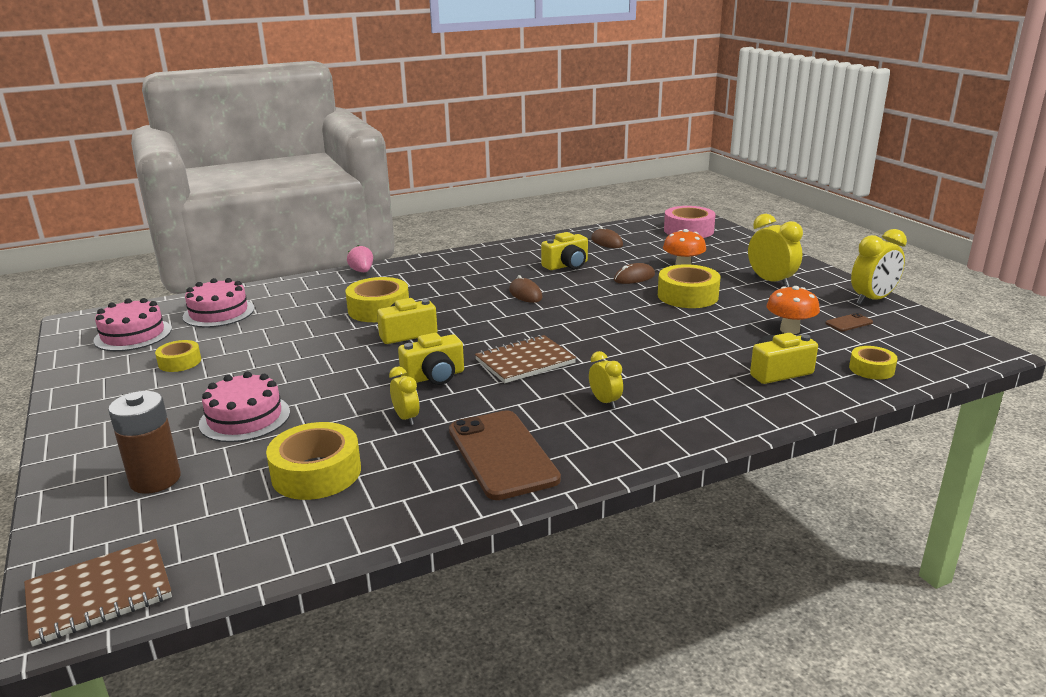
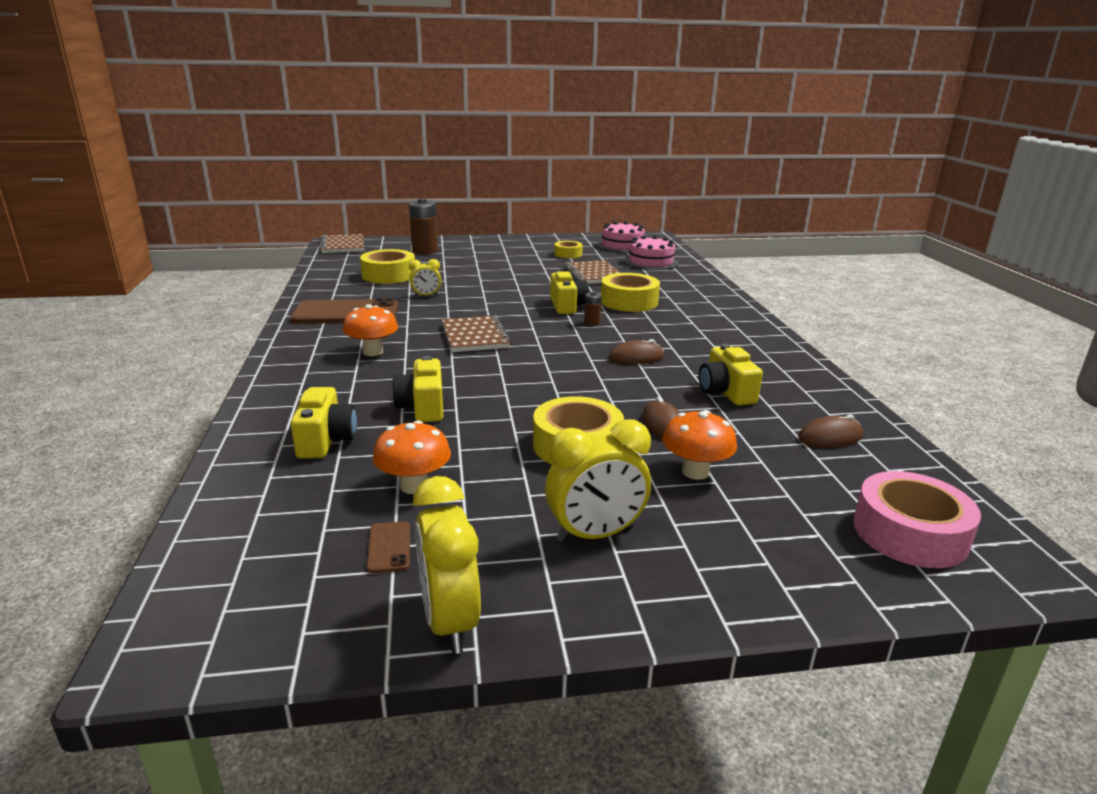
camera: 105 degrees right, 0 degrees up
pink cake [199,372,290,442] -> none
pink strawberry [347,245,373,272] -> none
yellow camera [398,333,464,385] -> yellow camera moved to [392,356,443,422]
yellow clock [589,351,623,408] -> orange mushroom [343,304,398,356]
yellow tape [849,346,898,380] -> none
none -> brown notebook [564,260,621,284]
none -> brown battery [584,292,602,326]

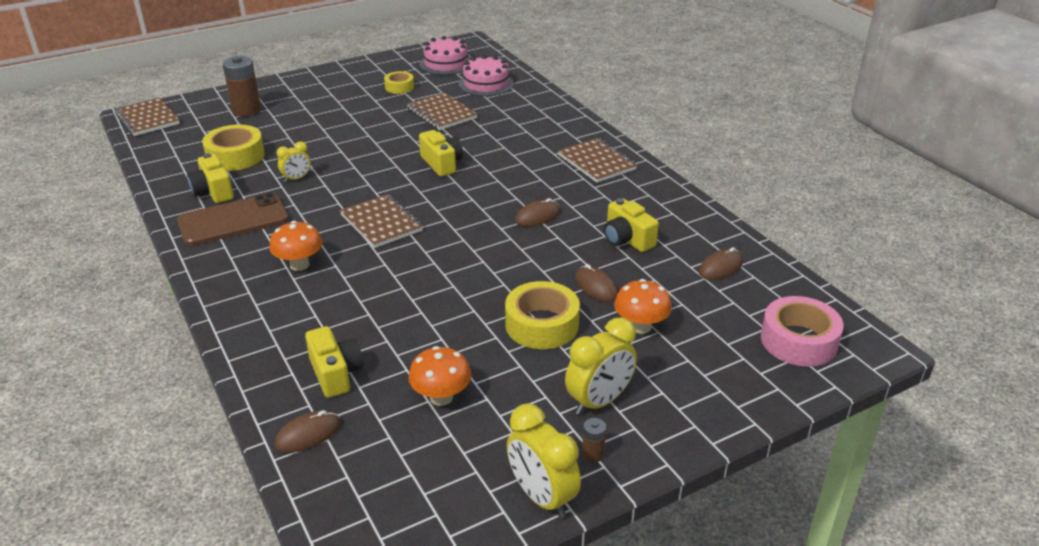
camera: 20 degrees left, 10 degrees up
brown phone [367,521,410,574] -> none
yellow camera [392,356,443,422] -> yellow camera moved to [187,153,234,203]
brown battery [584,292,602,326] -> brown battery moved to [582,418,606,463]
yellow tape [601,273,660,312] -> none
none -> brown mouse [274,410,341,453]
none -> brown notebook [558,138,637,183]

